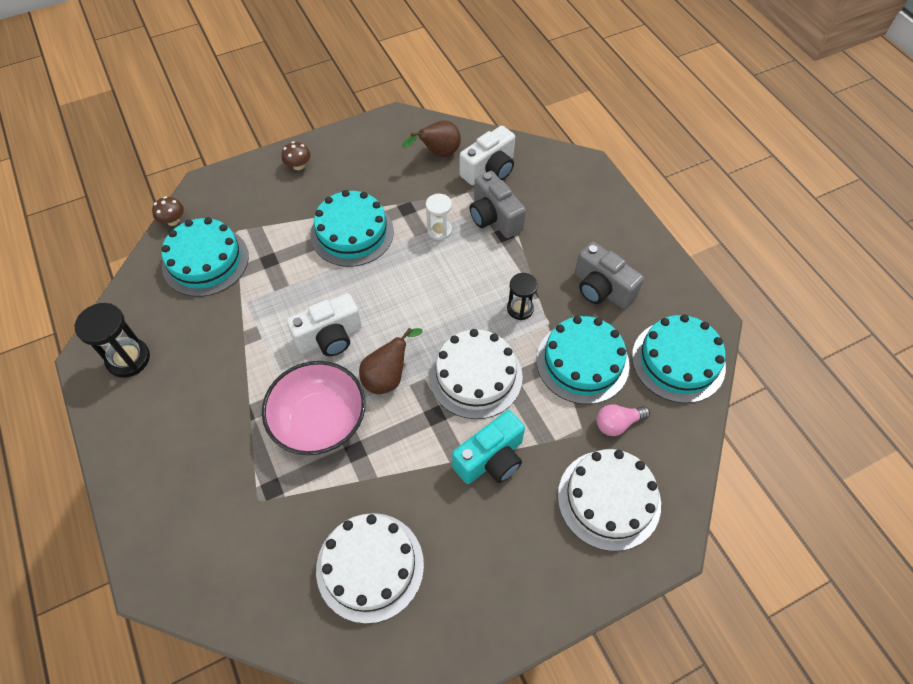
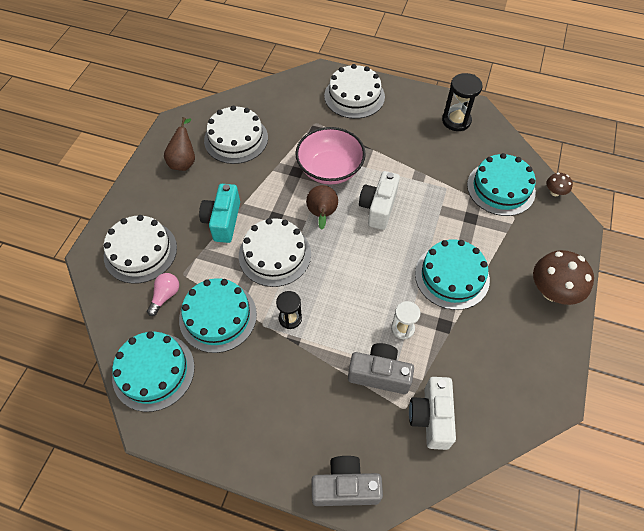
camera: 135 degrees right, 0 degrees up
brown mushroom [282,141,311,170] -> brown mushroom [533,250,594,305], size x2.03
brown pear [402,120,461,157] -> brown pear moved to [164,117,195,171]
grey camera [575,242,644,309] -> grey camera moved to [312,456,383,506]
none -> white cake [324,64,385,119]

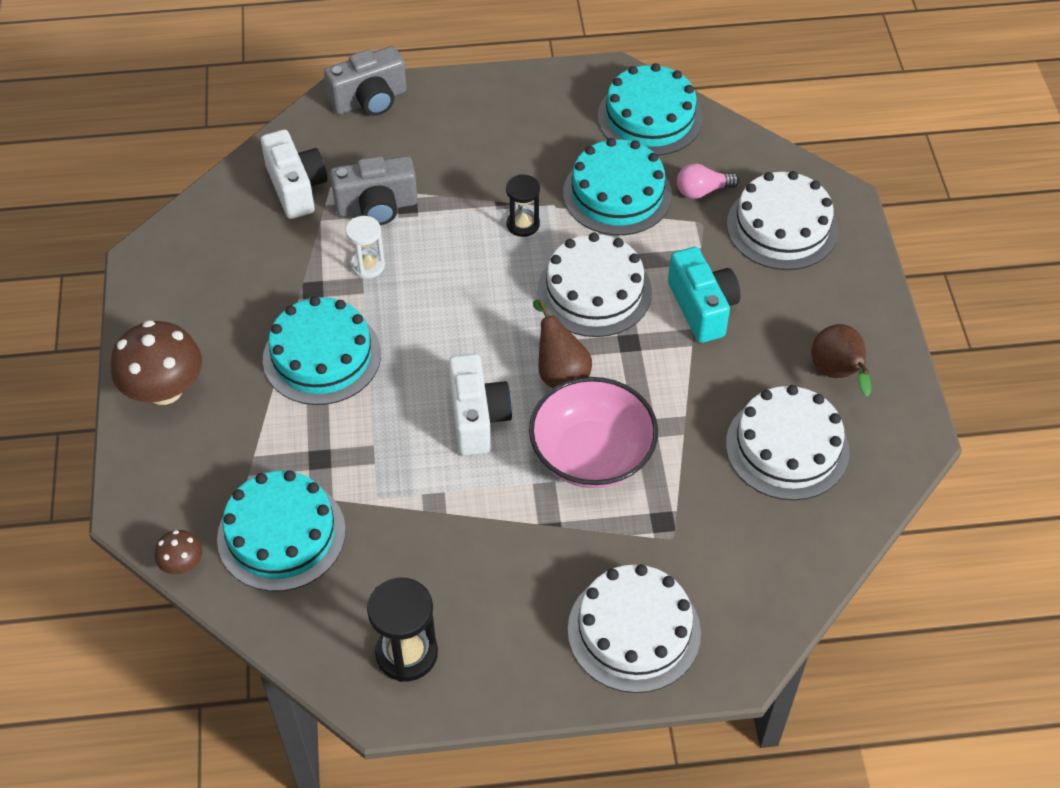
camera: 155 degrees right, 5 degrees down
pink light bulb [147,273,179,316] -> pink light bulb turned 75 degrees clockwise [677,163,739,199]

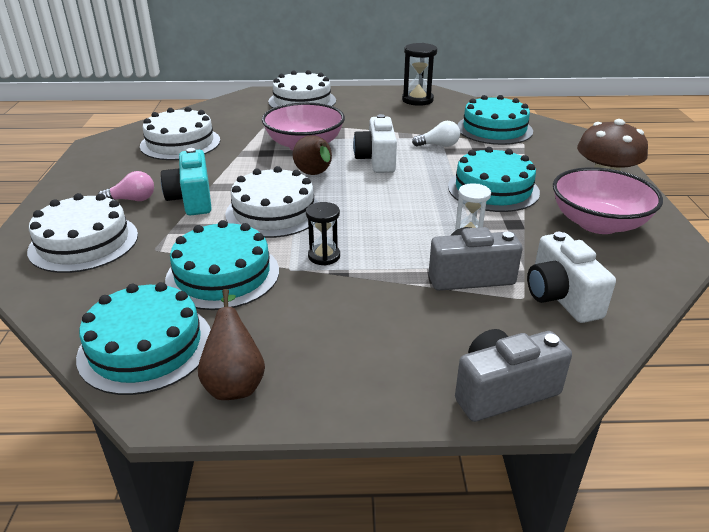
camera: 175 degrees left, 20 degrees down
brown mushroom [154,530,202,574] -> none
pink light bulb [677,163,739,199] -> pink light bulb moved to [98,171,154,201]
brown pear [812,324,872,397] -> brown pear moved to [198,289,265,400]
none -> white light bulb [412,121,460,147]
none -> pink bowl [553,167,663,234]

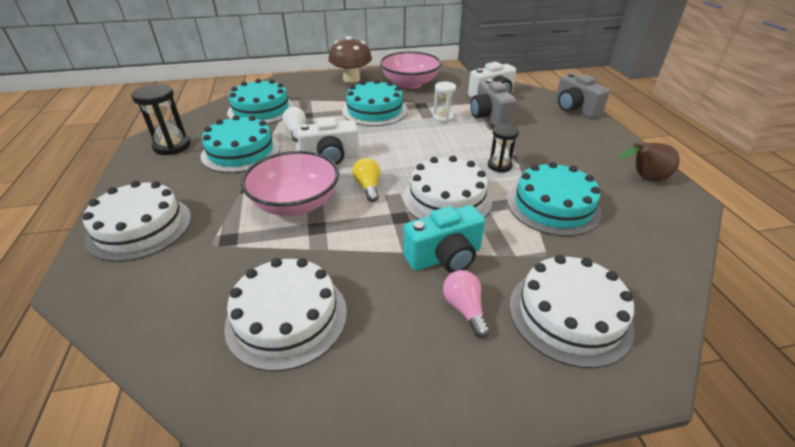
camera: 100 degrees left, 5 degrees up
turquoise cake [76,282,211,395] -> turquoise cake moved to [201,115,280,173]
brown pear [293,135,332,175] -> yellow light bulb [352,158,380,202]

